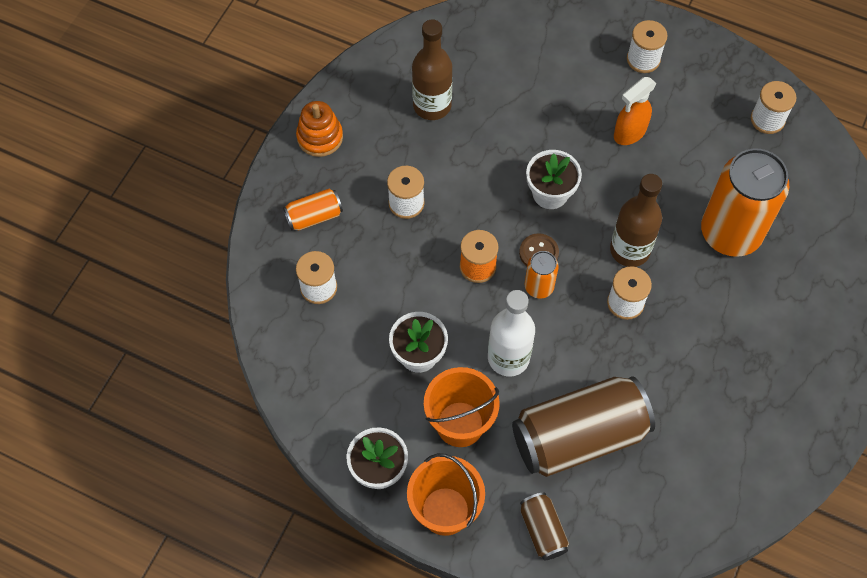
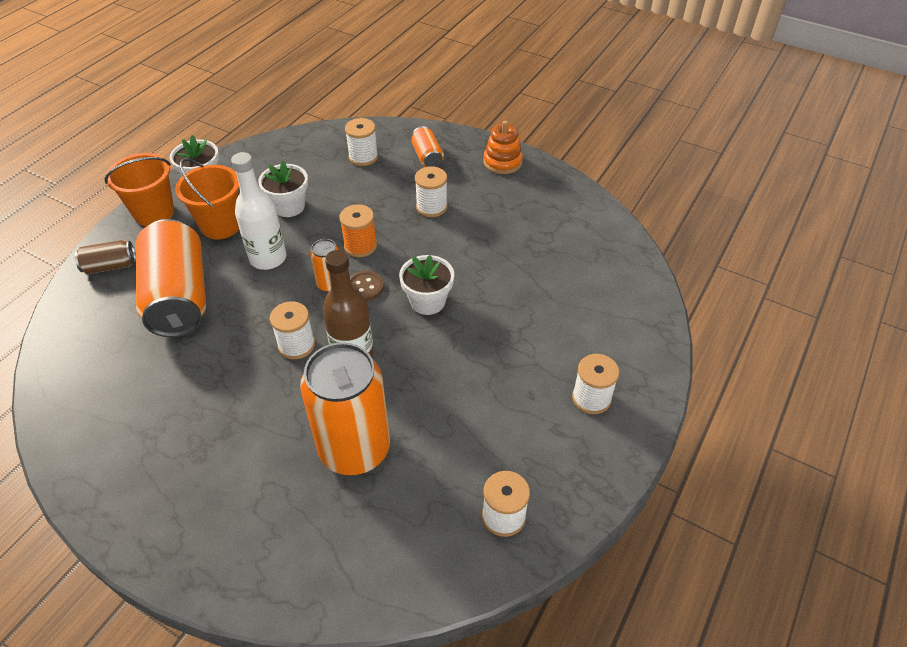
camera: 95 degrees right, 15 degrees down
brown bottle [412,19,452,120] -> none
brown can [512,376,655,477] -> orange can [136,219,206,337]
orange spray bottle [614,77,657,145] -> none

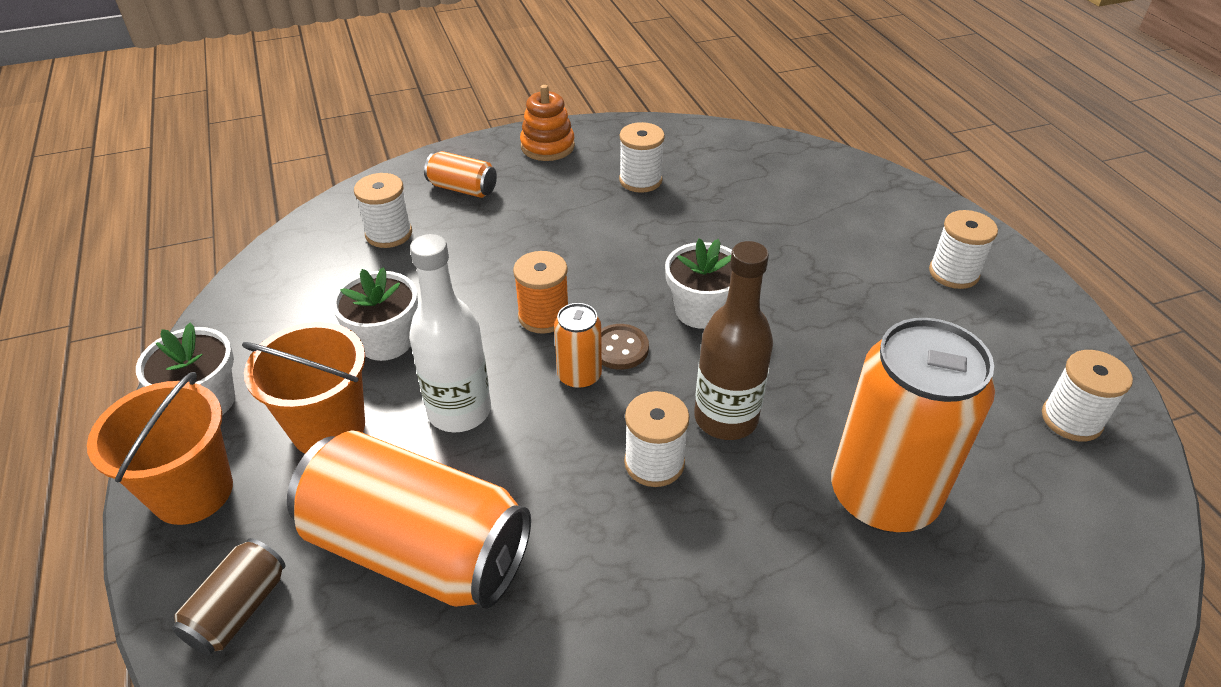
camera: 50 degrees left, 5 degrees down
white spool [415,166,447,217] -> white spool moved to [619,122,665,193]

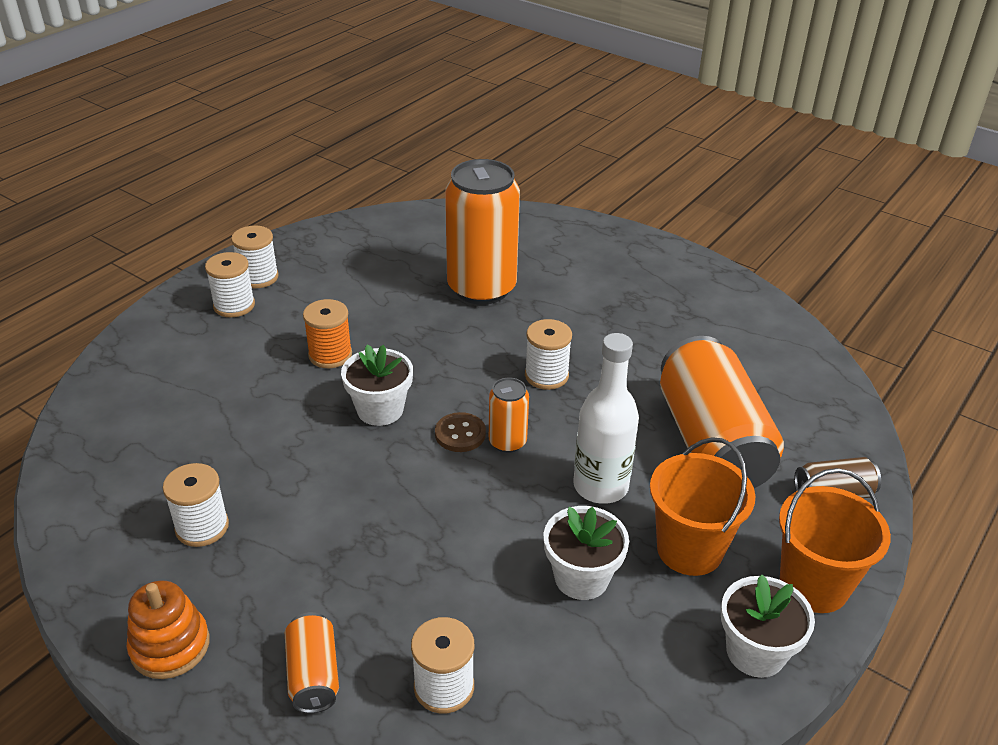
camera: 125 degrees left, 5 degrees down
orange spool [513,251,568,334] -> orange spool moved to [303,299,352,368]
brown bottle [694,241,773,440] -> none
white spool [1042,350,1133,442] -> white spool moved to [231,226,279,288]

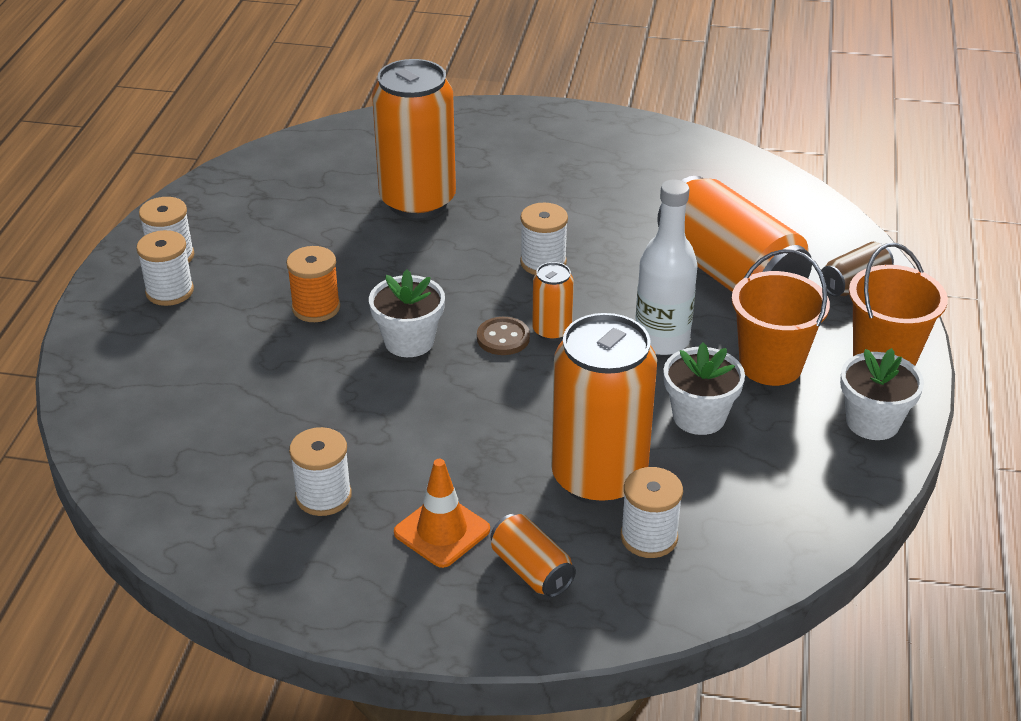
camera: 25 degrees left, 0 degrees up
orange stacking toy [126,581,210,679] -> none
none -> orange traffic cone [394,459,490,568]
none -> orange can [551,313,657,505]

